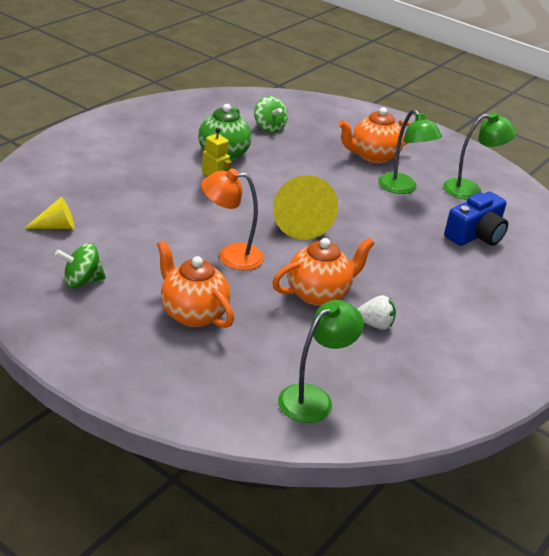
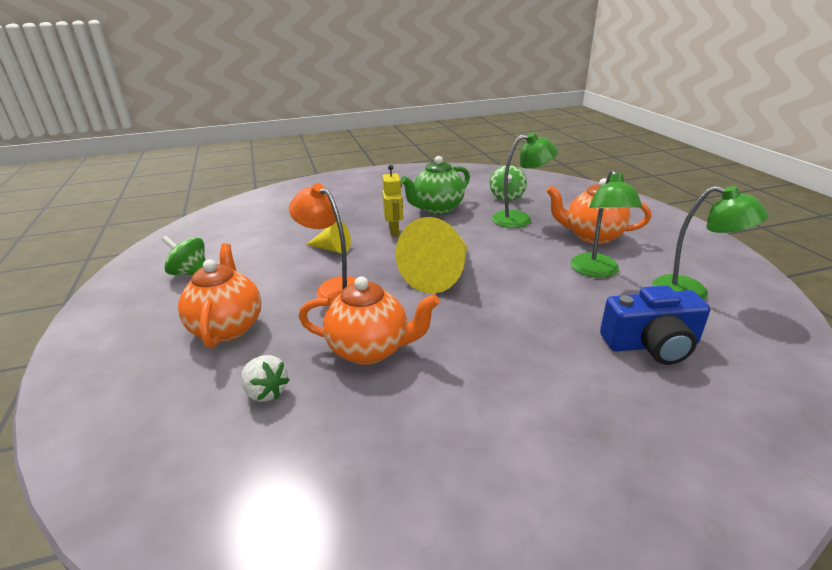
camera: 40 degrees right, 5 degrees down
yellow cone [24,197,74,229] -> yellow cone moved to [306,222,351,254]
green lamp [278,300,364,423] -> green lamp moved to [492,132,558,228]
white strawberry [358,295,396,330] -> white strawberry moved to [241,355,290,402]

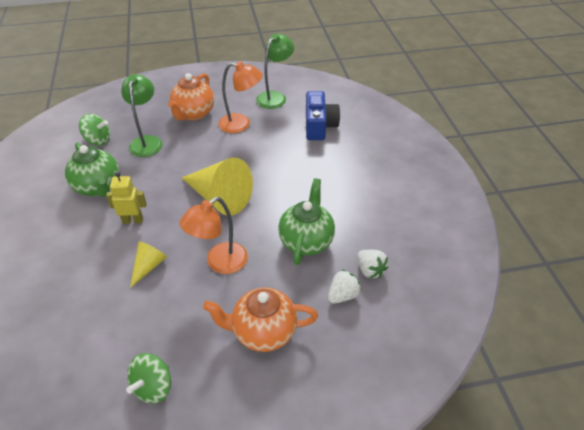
camera: 85 degrees left, 15 degrees up
orange teapot [299,276,440,365] -> green teapot [278,178,335,265]
green lamp [570,170,642,278] -> orange lamp [218,61,263,133]
none -> white strawberry [357,250,388,278]

